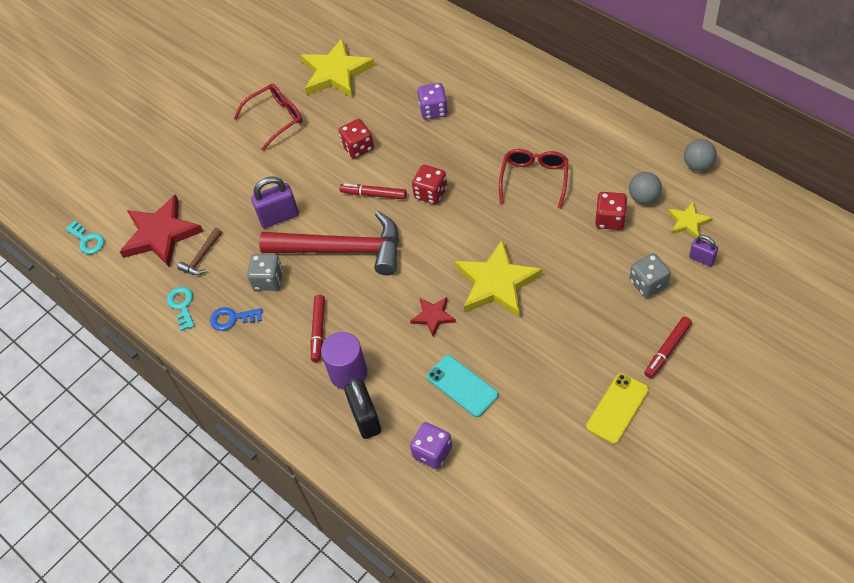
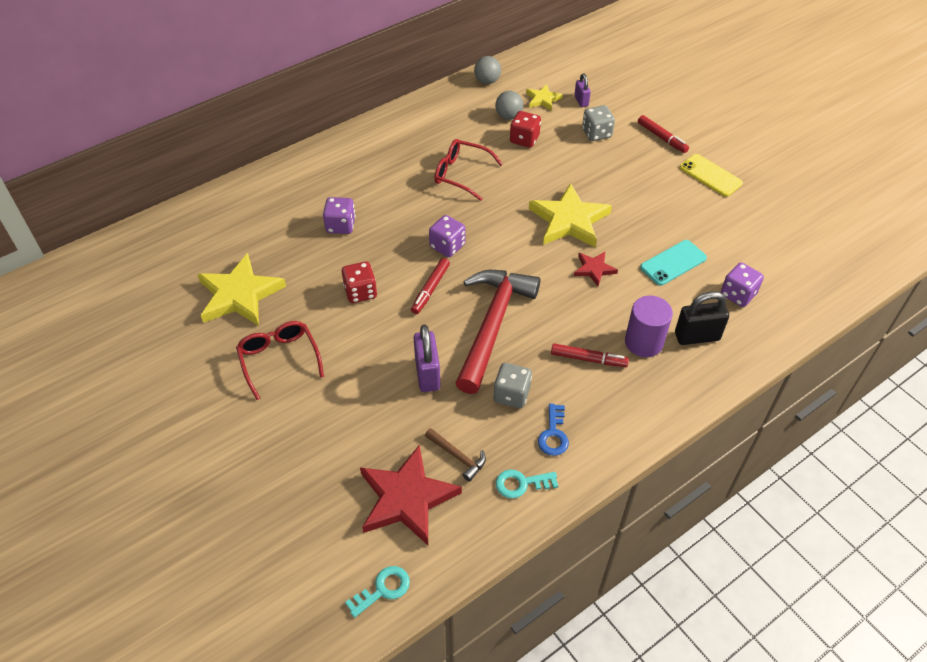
camera: 85 degrees left, 5 degrees down
red dice [412,165,447,204] -> purple dice [429,215,466,257]
purple padlock [689,235,718,267] -> purple padlock turned 60 degrees counterclockwise [574,74,591,107]

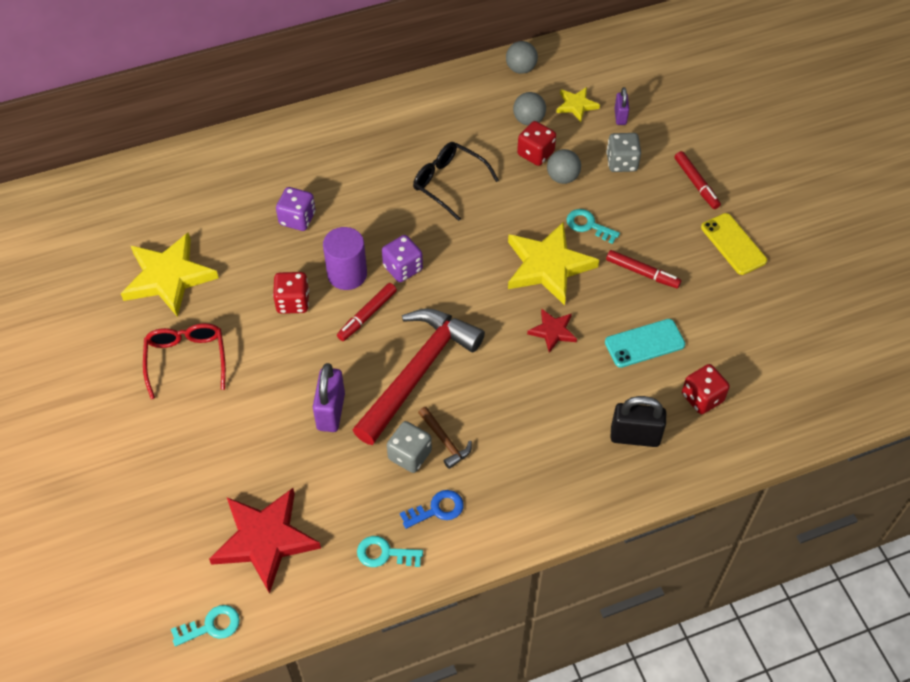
camera: 15 degrees right, 5 degrees up
brown hammer [425,428,486,482] -> brown hammer moved to [418,407,472,469]
red glasses [434,139,503,201] -> black glasses [413,142,499,221]
blue key [538,404,569,456] -> blue key turned 135 degrees counterclockwise [400,490,464,529]
red marker [551,343,629,367] -> red marker moved to [606,250,681,289]
purple cylinder [625,296,673,357] -> purple cylinder moved to [323,227,367,290]
purple dice [721,263,764,307] -> red dice [682,364,730,414]
none -> grey ball [547,149,581,184]
none -> turquoise key [567,209,620,244]

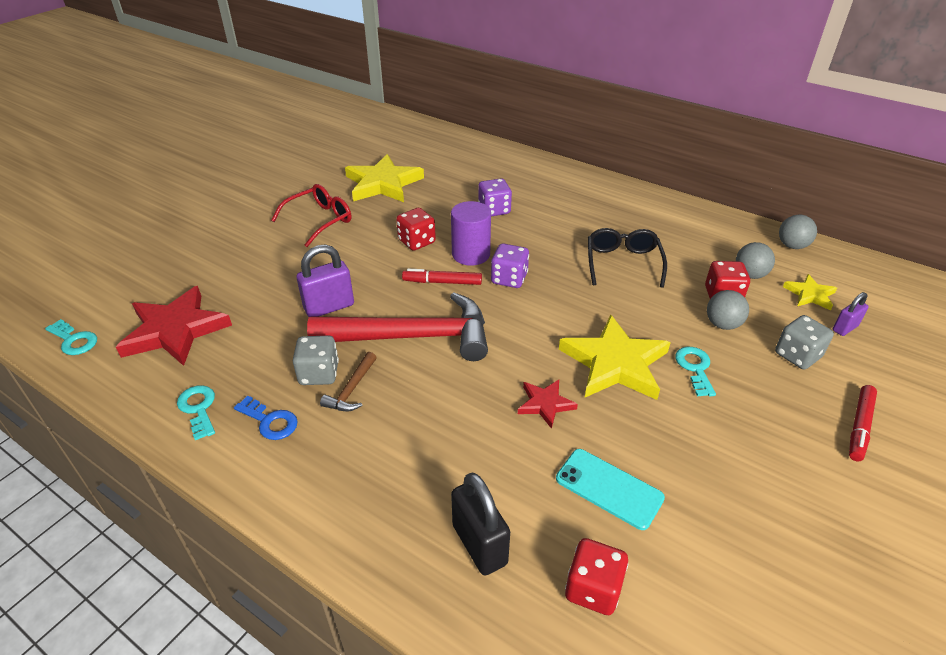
camera: 55 degrees right, 15 degrees down
red marker [606,250,681,289] -> none
yellow phone [701,213,767,275] -> none

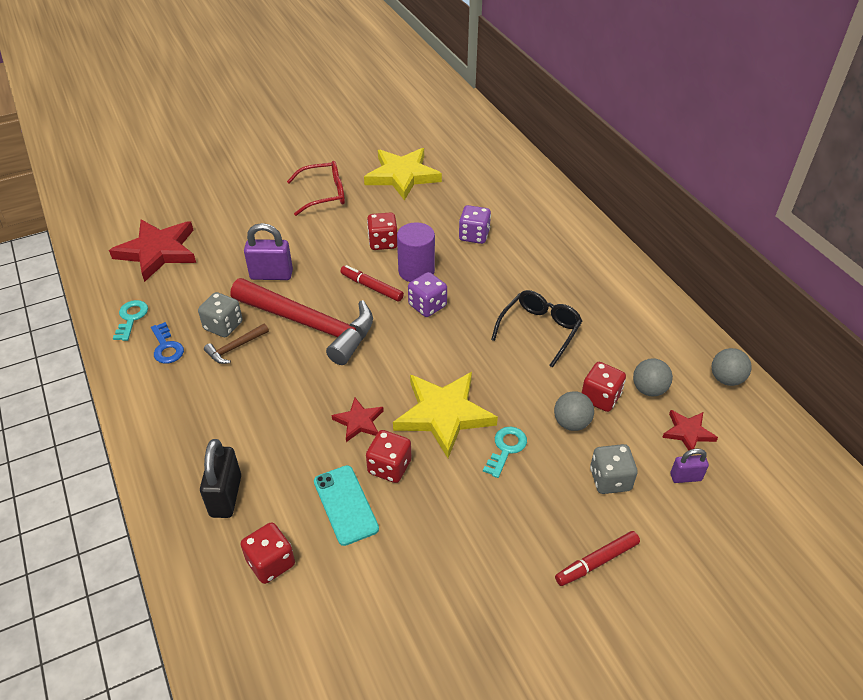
camera: 30 degrees right, 5 degrees up
turquoise key [45,319,97,355] -> none
yellow star [783,274,837,310] -> red star [662,410,718,451]
none -> red dice [366,430,411,483]

